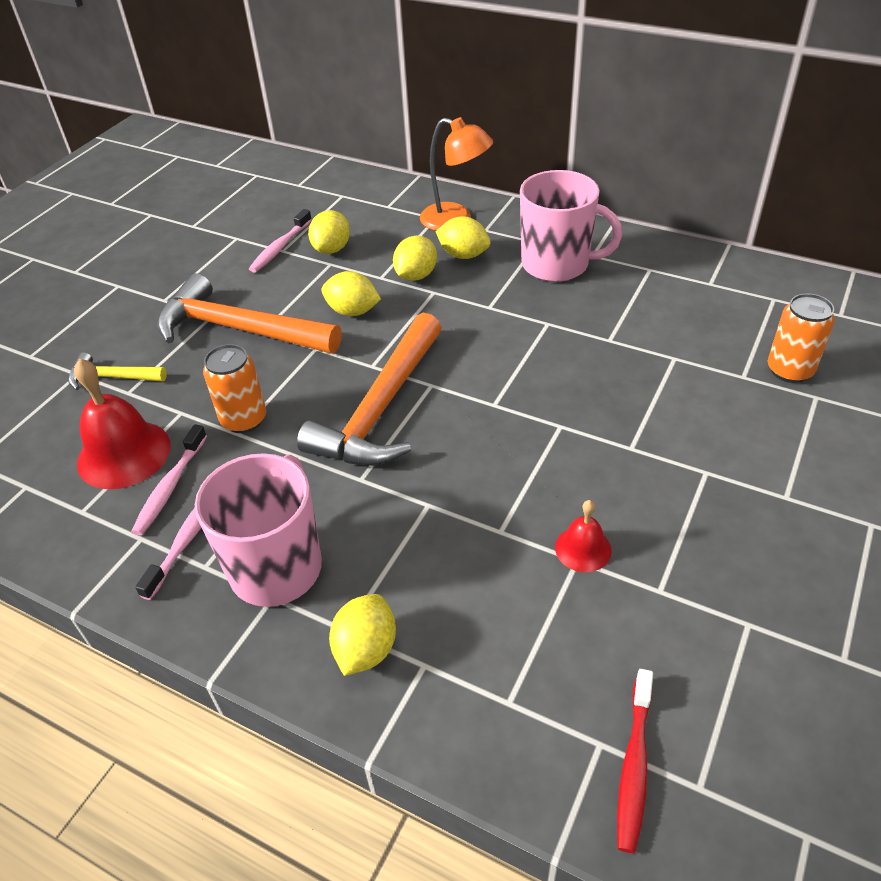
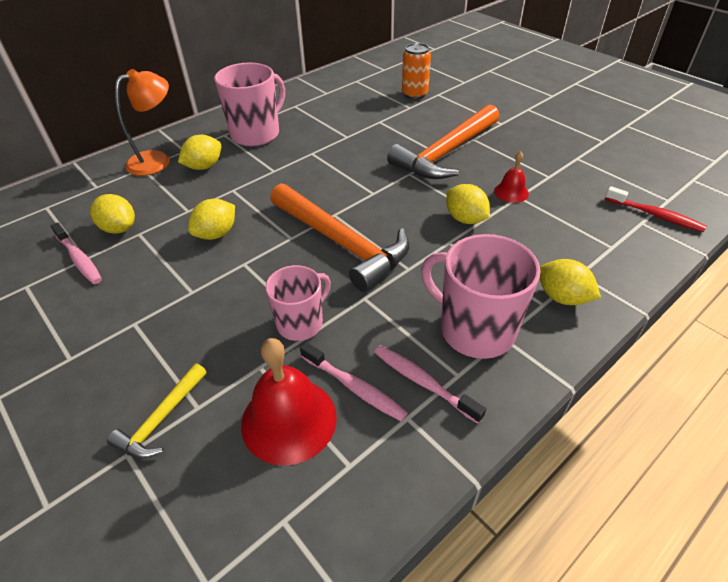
camera: 70 degrees left, 0 degrees up
orange hammer [157,273,342,354] -> orange hammer moved to [387,104,499,179]
orange can [203,344,266,433] -> pink mug [265,265,331,341]
yellow lemon [393,235,437,281] -> yellow lemon moved to [446,184,490,224]

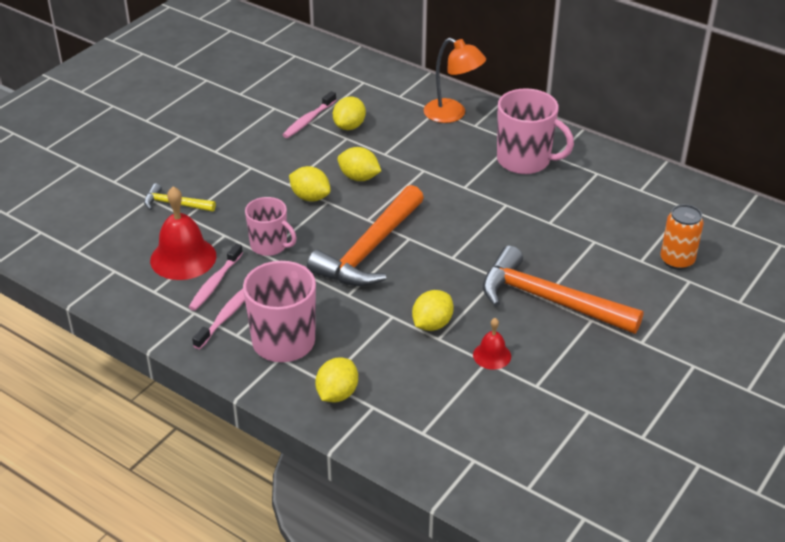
camera: 75 degrees right, 5 degrees down
yellow lemon [178,135,221,170] -> yellow lemon moved to [289,166,331,202]
red toothbrush [605,186,707,232] -> none

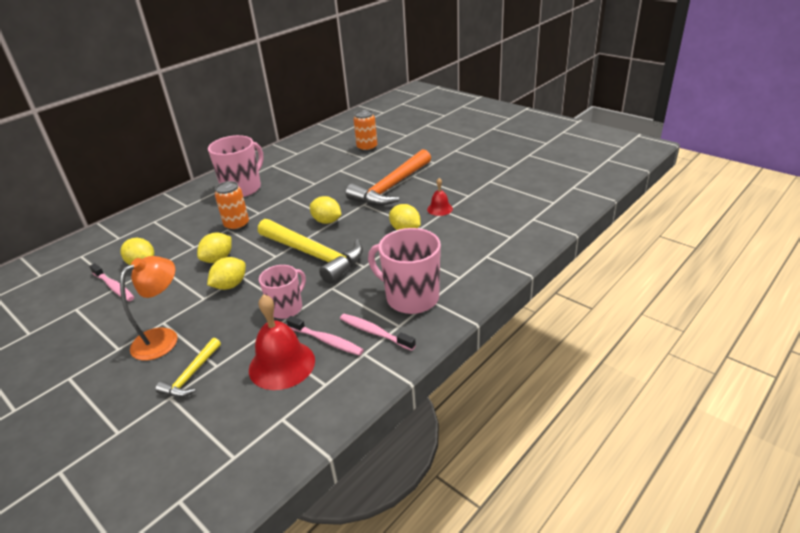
camera: 80 degrees left, 5 degrees down
orange hammer [307,185,424,286] -> yellow hammer [258,219,363,284]
yellow lemon [315,358,358,402] -> yellow lemon moved to [310,196,341,224]
orange lamp [424,38,486,123] -> orange lamp moved to [120,256,178,360]
none -> orange can [215,181,249,231]

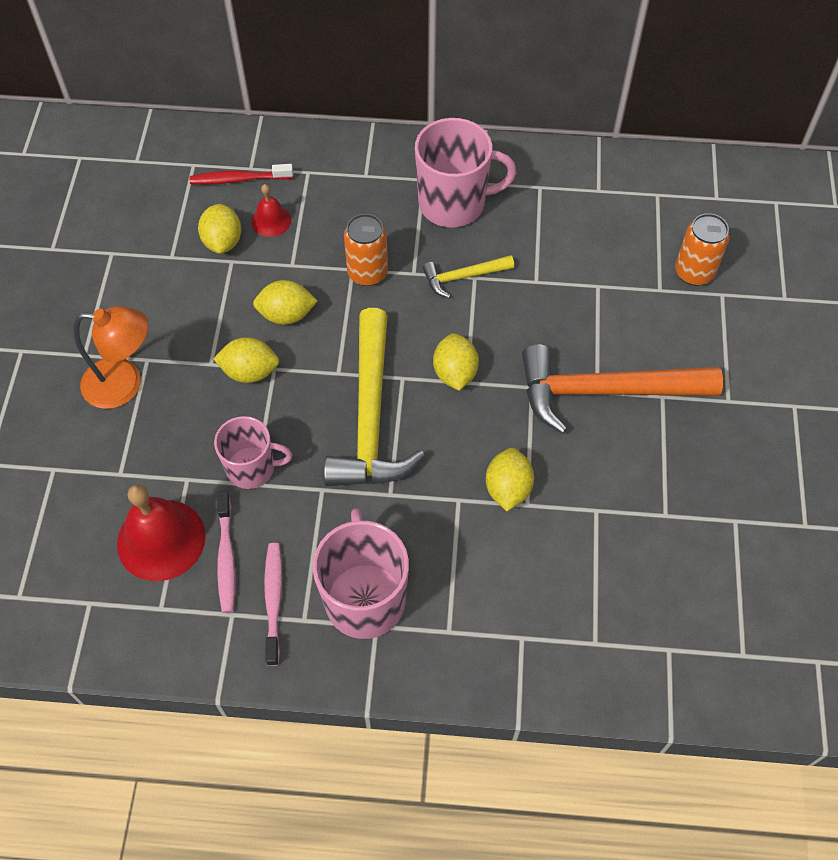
camera: 50 degrees right, 25 degrees up
pink toothbrush [89,263,134,301] -> none
yellow hammer [155,338,221,397] -> yellow hammer moved to [423,255,514,298]
red bell [427,178,453,216] -> red bell moved to [251,184,291,237]
none -> red toothbrush [190,164,293,185]

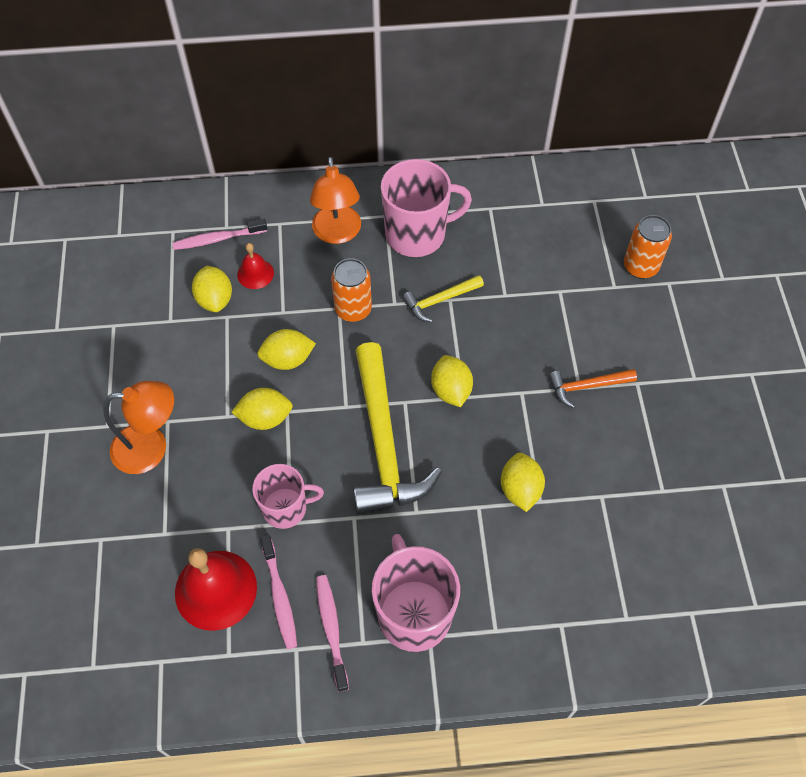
camera: 10 degrees left, 0 degrees up
red toothbrush [190,164,293,185] -> pink toothbrush [172,219,267,250]
orange hammer [522,344,723,434] -> orange hammer [549,369,637,408], size x0.49
none -> orange lamp [310,157,361,244]

